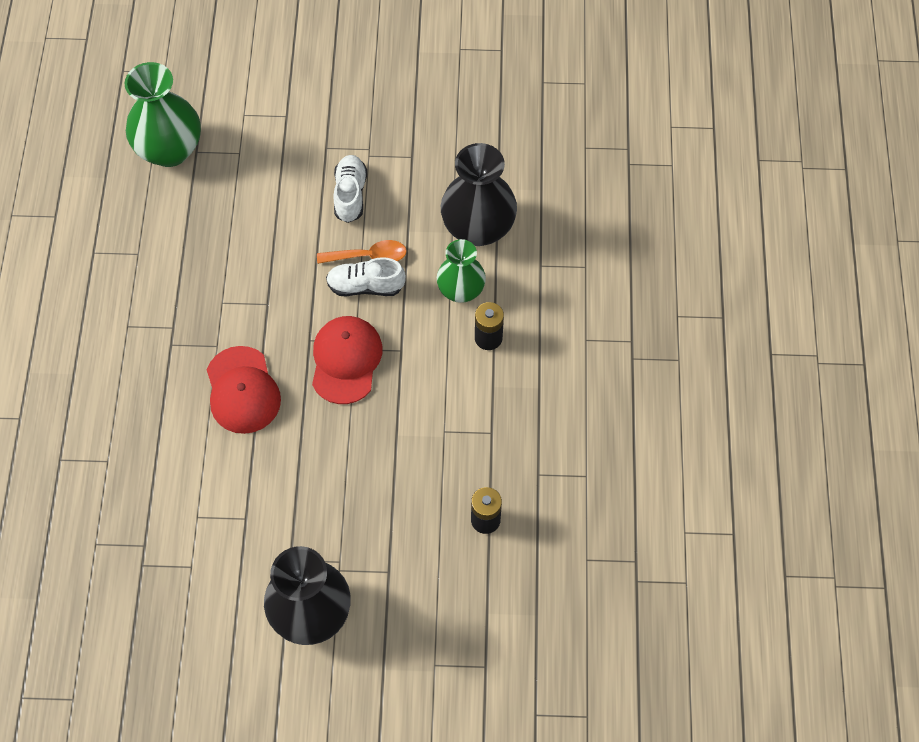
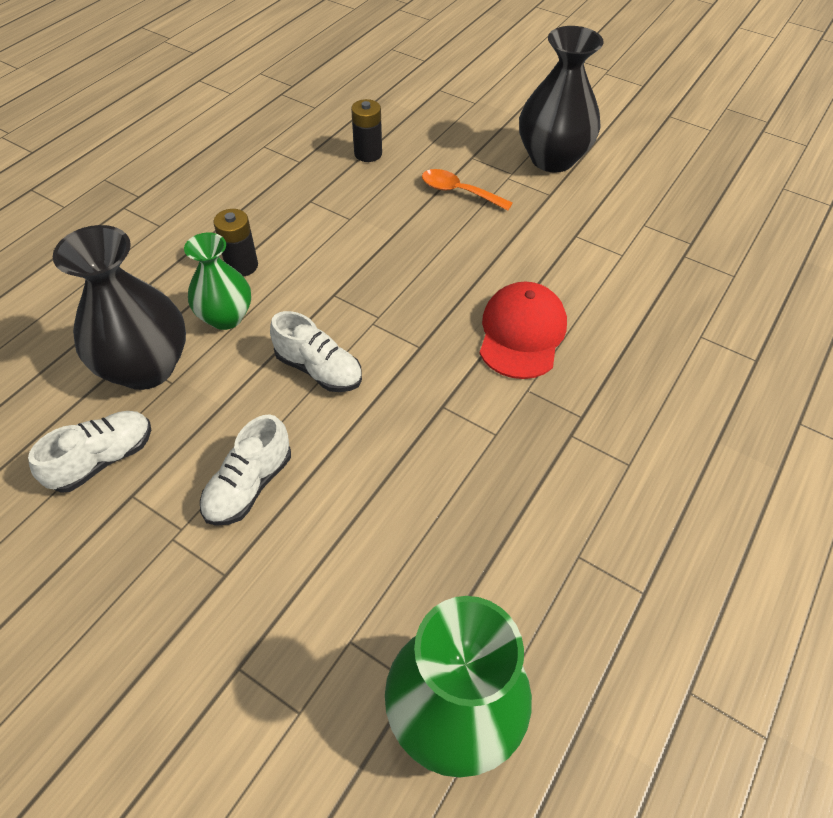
camera: 150 degrees left, 10 degrees down
red cap [312,316,382,404] -> none
orange spoon [317,240,407,264] -> orange spoon moved to [422,169,513,211]
none -> white shoe [28,411,151,493]

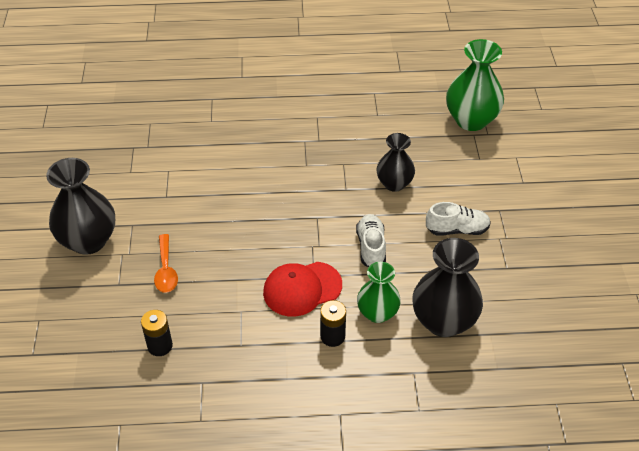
camera: 125 degrees left, 5 degrees down
white shoe [28,411,151,493] -> none
red cap [480,281,567,379] -> red cap moved to [263,262,342,317]
none -> black vase [376,133,415,192]

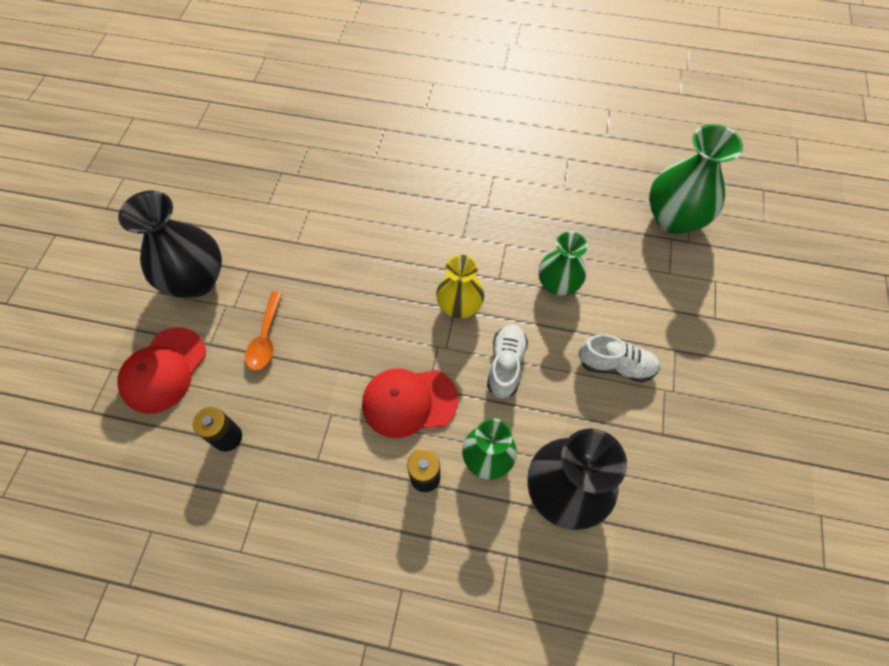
camera: 15 degrees right, 15 degrees up
black vase [376,133,415,192] -> green vase [539,232,588,296]
none -> red cap [117,327,206,414]
none -> yellow vase [436,255,484,319]

